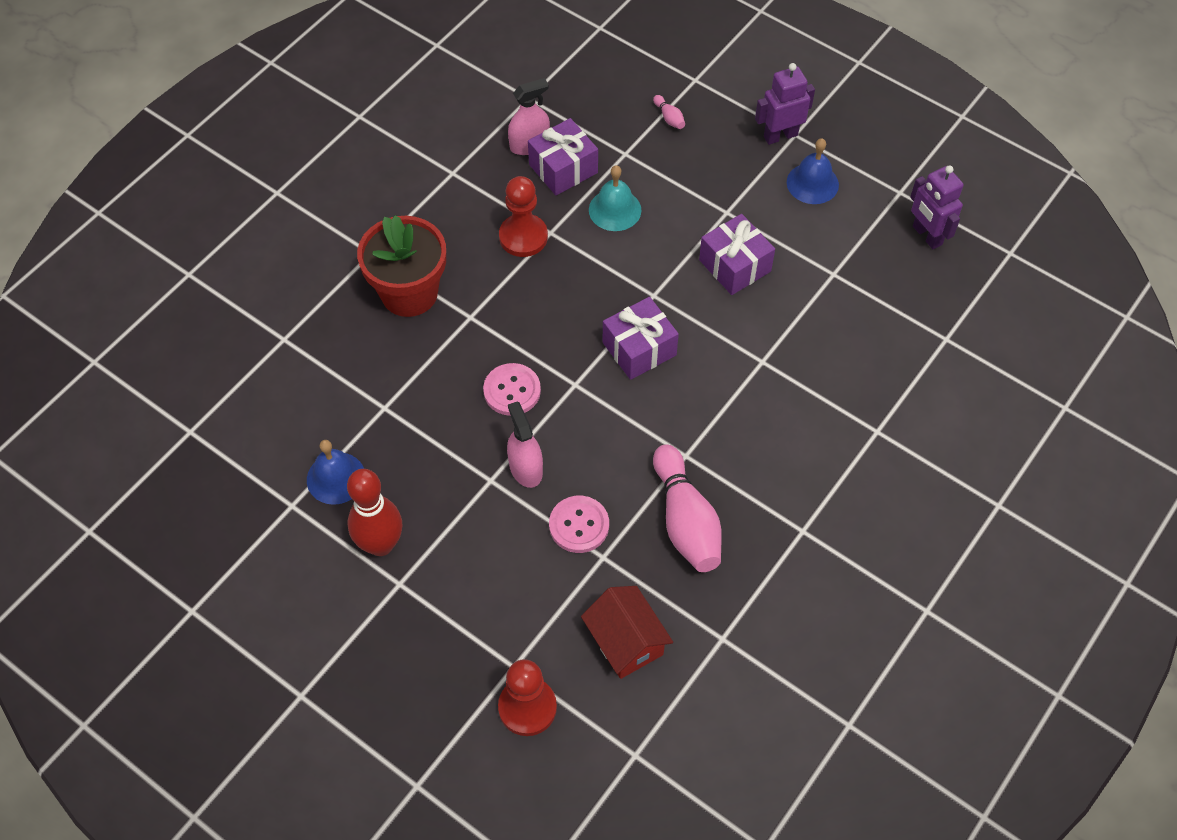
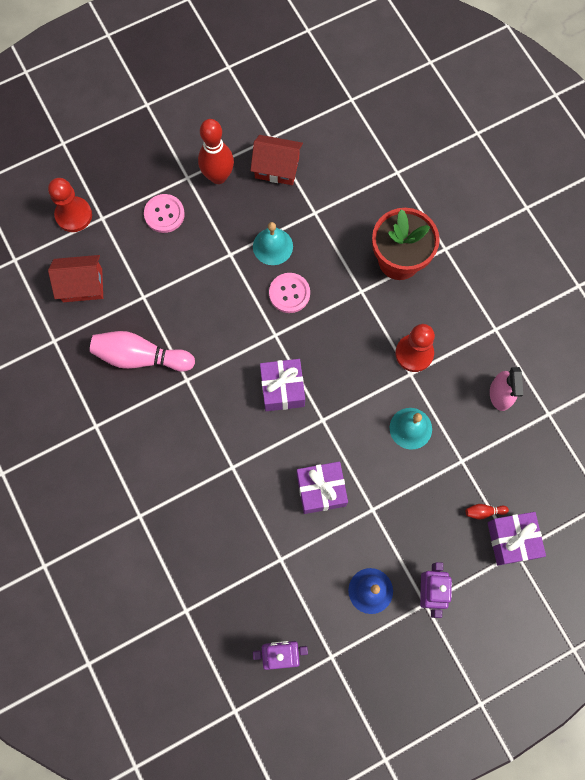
camera: 115 degrees right, 15 degrees up
blue bell [307,440,364,505] -> red house [250,135,303,185]
pink spray bottle [507,401,543,488] -> none
purple gift [528,118,598,195] -> purple gift moved to [487,512,546,566]
pink button [549,496,609,553] -> pink button moved to [144,194,185,233]
pink bowling pin [653,95,685,129] -> red bowling pin [466,504,509,520]
none -> turquoise bell [253,222,293,265]

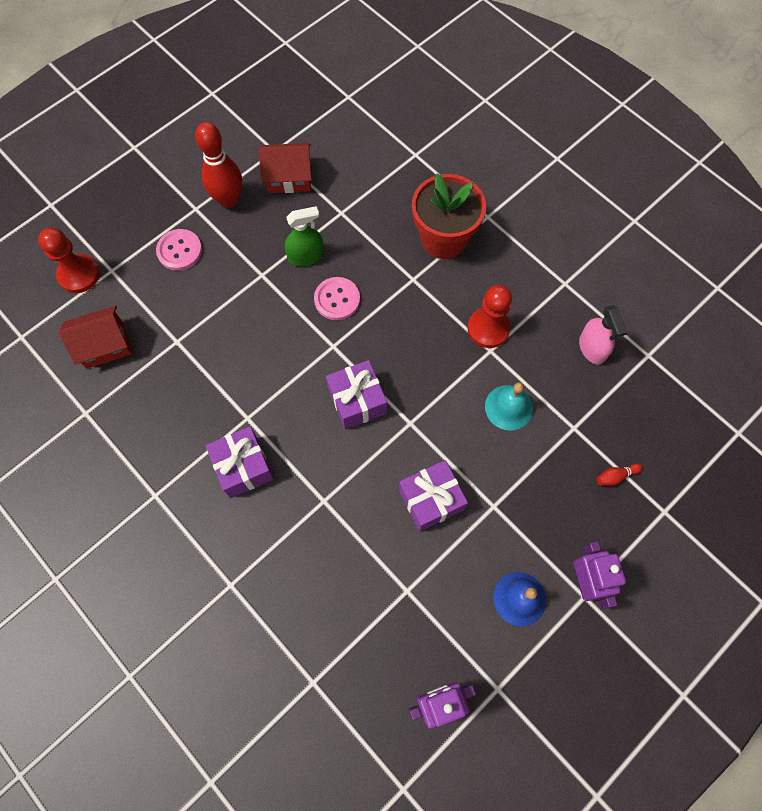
camera: 15 degrees left, 5 degrees down
pink bowling pin [90,331,195,372] -> none
turquoise bell [253,222,293,265] -> green spray bottle [285,206,324,266]
purple gift [487,512,546,566] -> purple gift moved to [206,426,274,498]

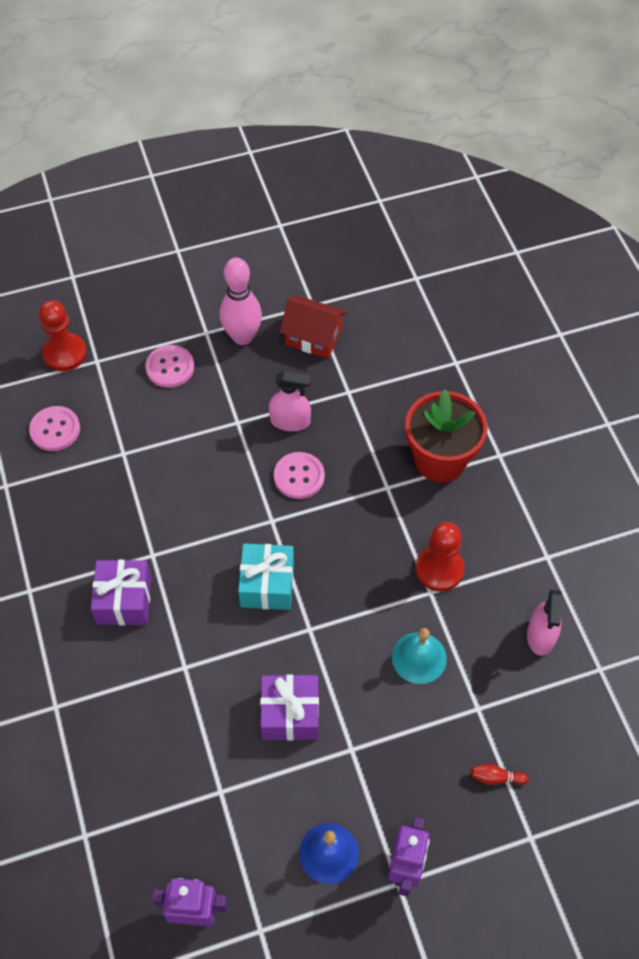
camera: 25 degrees right, 10 degrees down
red house [58,305,132,369] -> pink button [29,406,80,451]
red bowling pin [195,122,242,208] -> pink bowling pin [220,257,262,345]
green spray bottle [285,206,324,266] -> pink spray bottle [269,371,311,431]
purple gift [326,360,387,430] -> turquoise gift [238,543,294,610]

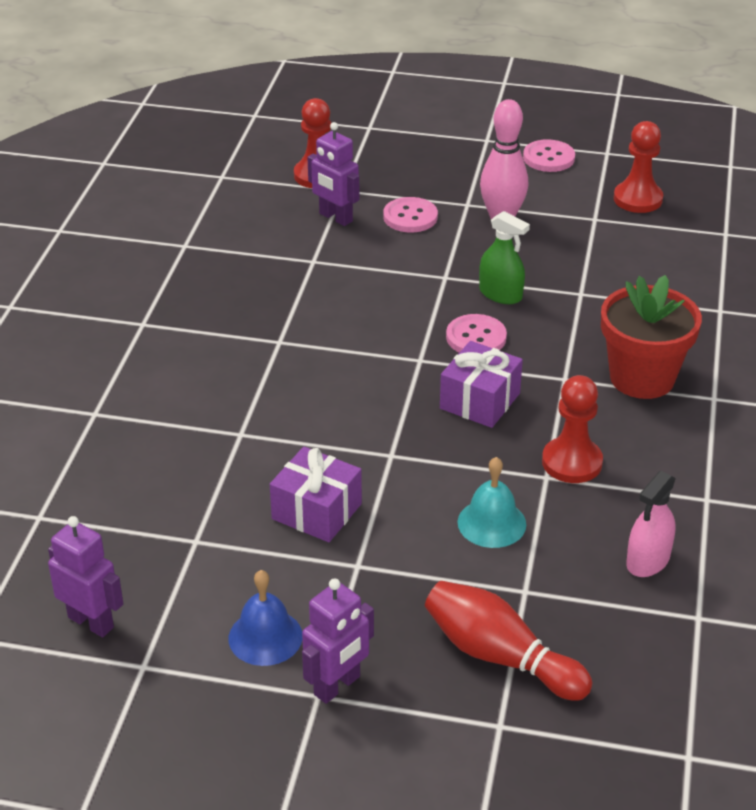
camera: 30 degrees right, 20 degrees down
pink button [29,406,80,451] -> pink button moved to [523,139,575,172]
purple gift [91,560,152,625] -> purple gift moved to [440,341,523,428]
turquoise gift [238,543,294,610] -> none
pink spray bottle [269,371,311,431] -> green spray bottle [479,211,530,304]
red house [280,296,347,358] -> none
red bowling pin [471,764,529,785] -> red bowling pin [425,581,592,701], size x2.47
none -> purple robot [307,122,360,226]
none -> red pawn [614,121,663,213]

